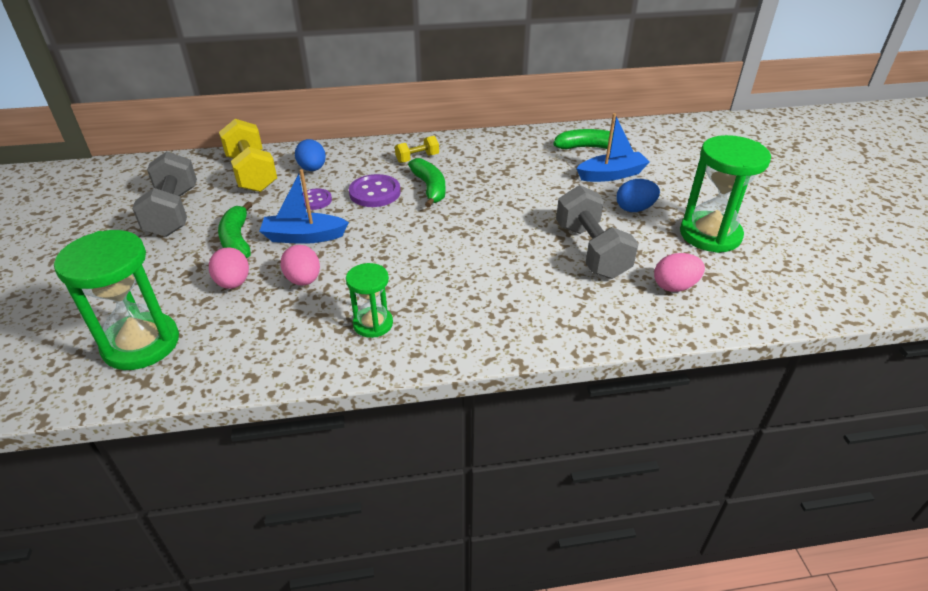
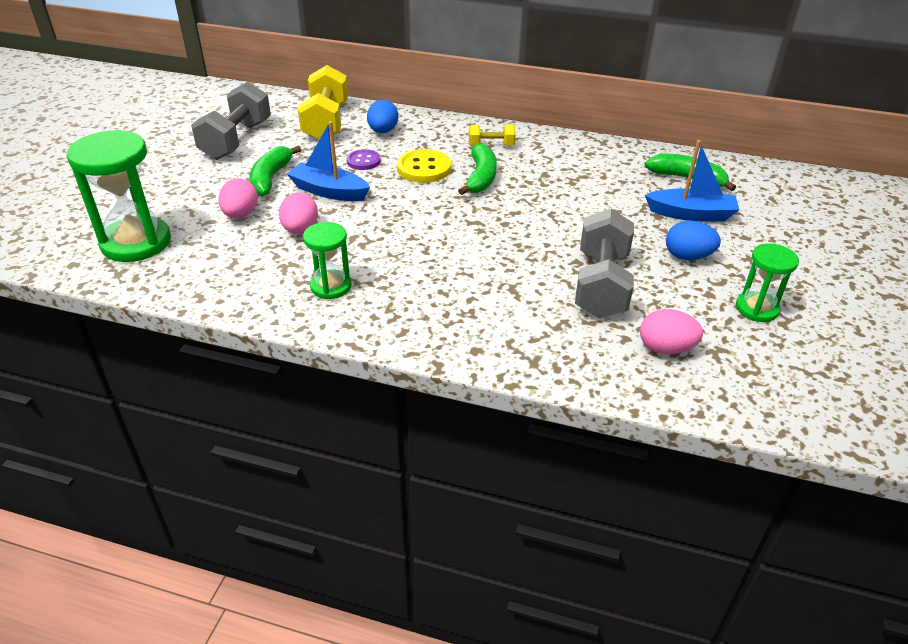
camera: 25 degrees right, 0 degrees up
purple button [349,174,401,207] -> yellow button [397,149,451,183]
green hourglass [680,135,771,253] -> green hourglass [736,243,799,322], size x0.57

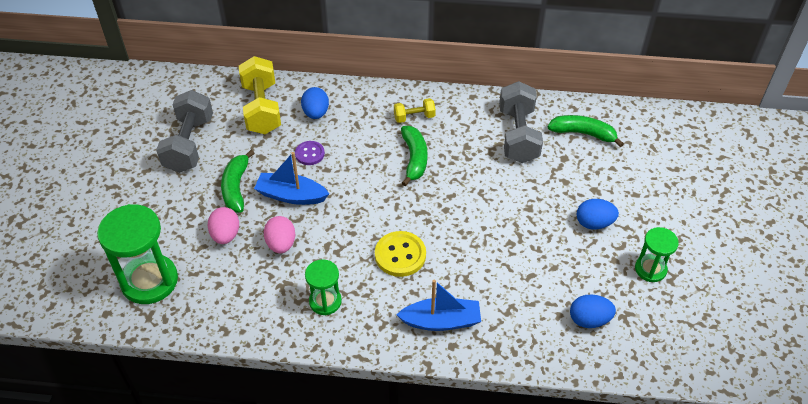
camera: 10 degrees left, 10 degrees up
yellow button [397,149,451,183] -> yellow button moved to [375,231,426,277]
grey dumbbell [575,209,634,319] -> grey dumbbell moved to [499,81,543,163]
pink egg [640,309,703,354] -> blue egg [570,295,616,328]
blue boat [645,140,739,221] -> blue boat moved to [396,279,481,331]

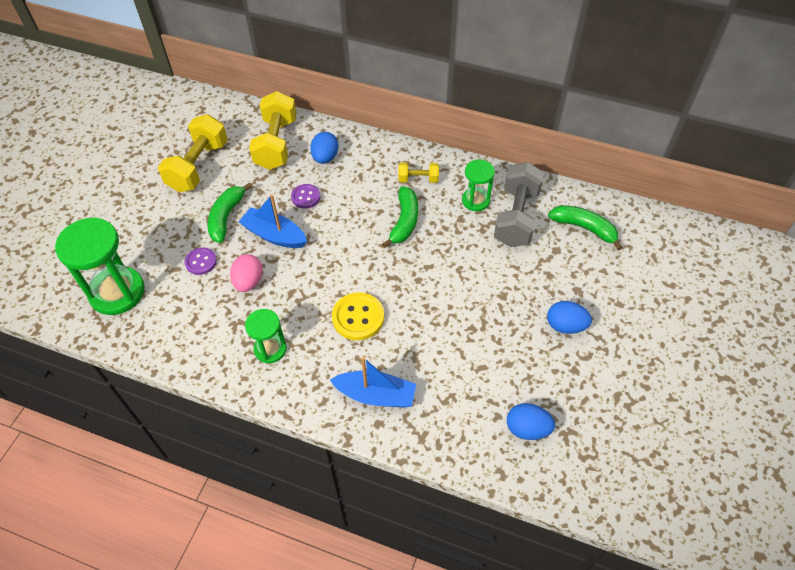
camera: 15 degrees right, 5 degrees up
grey dumbbell [156,90,213,173] -> yellow dumbbell [158,114,228,192]
pink egg [207,207,239,244] -> purple button [185,247,217,275]
green hourglass [635,227,679,282] -> green hourglass moved to [462,160,495,211]

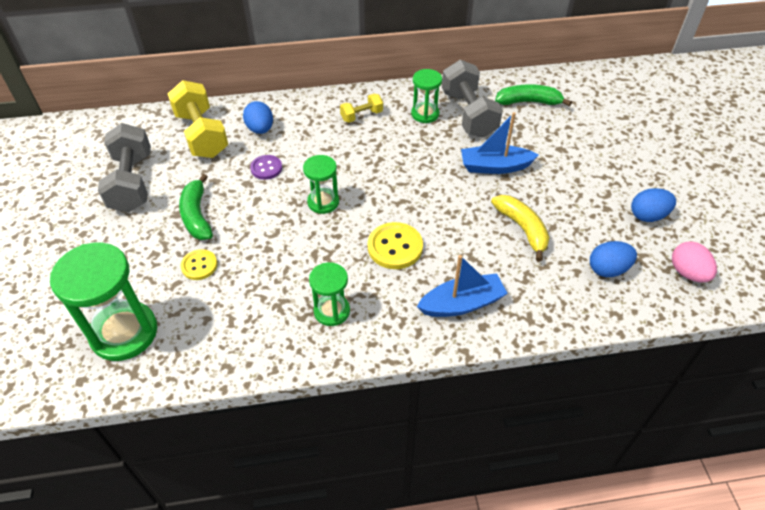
camera: 30 degrees left, 5 degrees down
yellow dumbbell [158,114,228,192] -> grey dumbbell [98,123,151,213]
purple button [185,247,217,275] -> yellow button [180,249,218,280]
pink egg [230,254,263,292] -> pink egg moved to [672,242,717,282]
blue boat [239,194,307,248] -> blue boat moved to [461,112,539,174]
green banana [382,186,418,248] -> none
blue egg [547,301,592,334] -> blue egg moved to [631,188,676,222]
none -> green hourglass [303,155,339,214]
none -> yellow banana [491,195,550,262]

